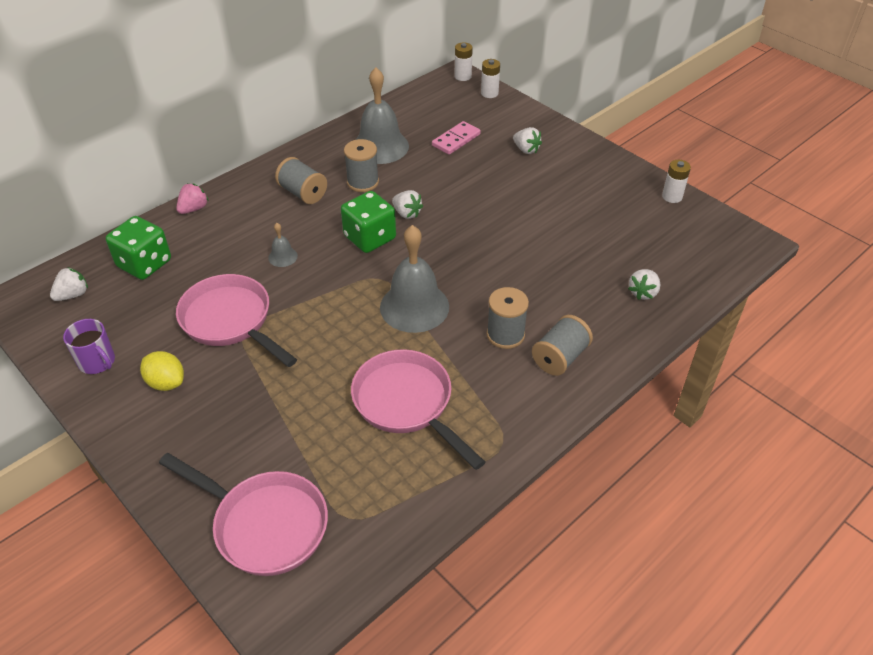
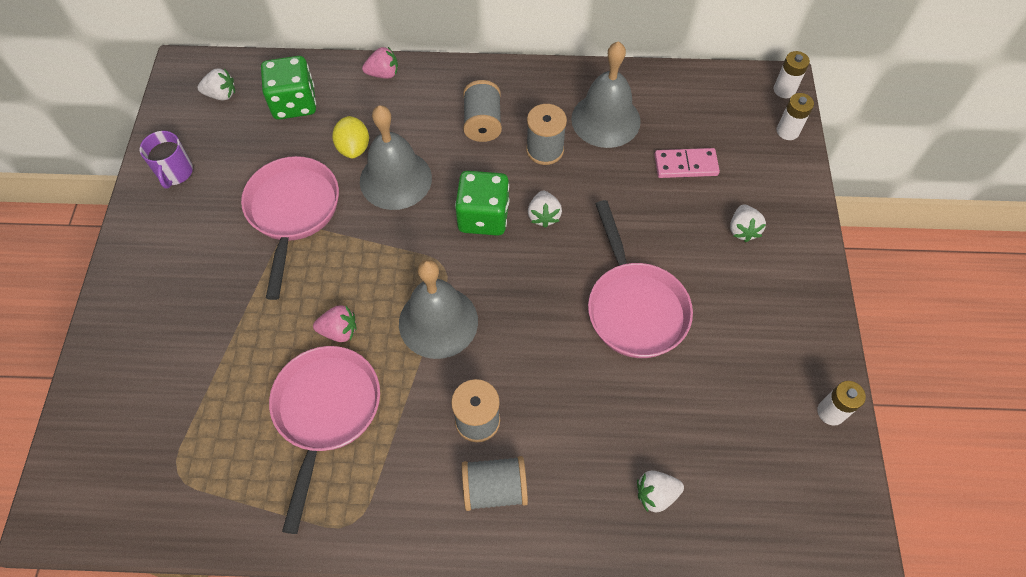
camera: 45 degrees right, 15 degrees up
yellow lemon [140,351,184,391] -> yellow lemon moved to [332,116,369,158]
pink pan [159,453,328,576] -> pink pan moved to [588,200,693,358]
grey bell [268,223,298,267] -> grey bell [360,105,432,210], size x2.25
none -> pink strawberry [313,305,356,342]

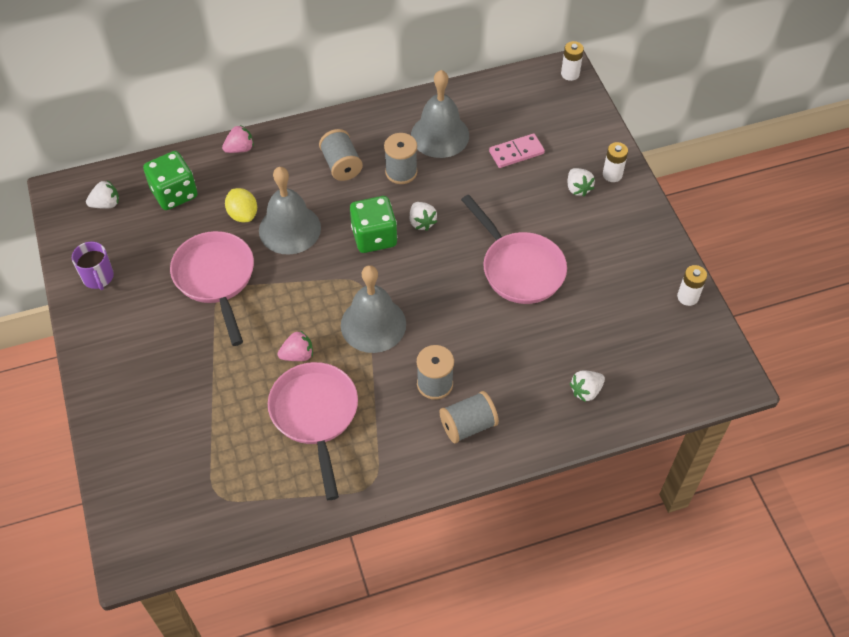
camera: 20 degrees left, 5 degrees down
white battery [777,93,814,140] -> white battery moved to [603,142,628,182]

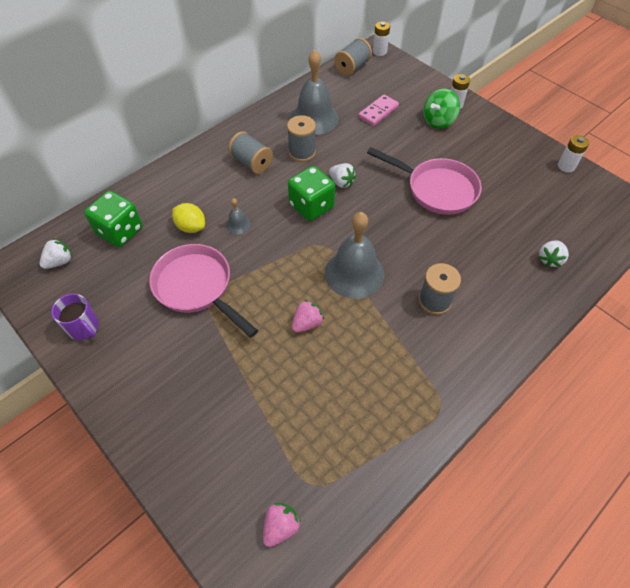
camera: 25 degrees left, 0 degrees up
pink strawberry [222,125,254,153] -> pink strawberry moved to [263,503,301,547]
grey bell [259,167,321,255] -> grey bell [226,198,251,234], size x0.44
pink pan [268,362,358,500] -> none
grey spool [440,391,499,443] -> grey spool moved to [334,38,372,76]
white strawberry [568,168,595,197] -> green spinning top [423,89,460,129]

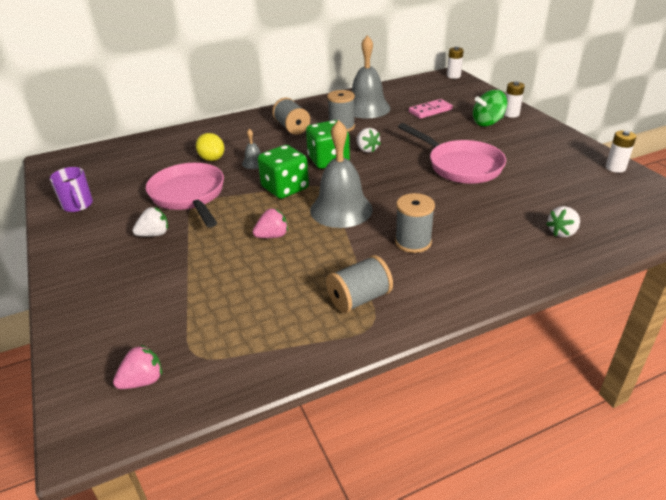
camera: 20 degrees right, 20 degrees down
white strawberry [40,239,72,269] -> white strawberry moved to [132,207,168,237]
green dice [84,191,143,247] -> green dice moved to [258,145,309,199]
grey spool [334,38,372,76] -> grey spool moved to [326,255,393,313]

